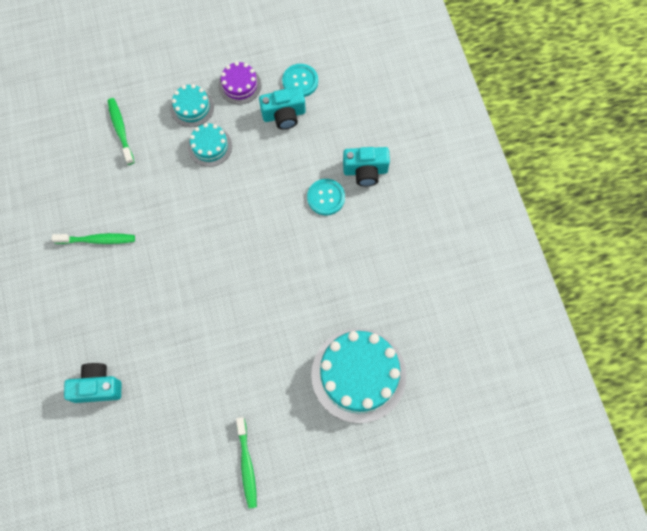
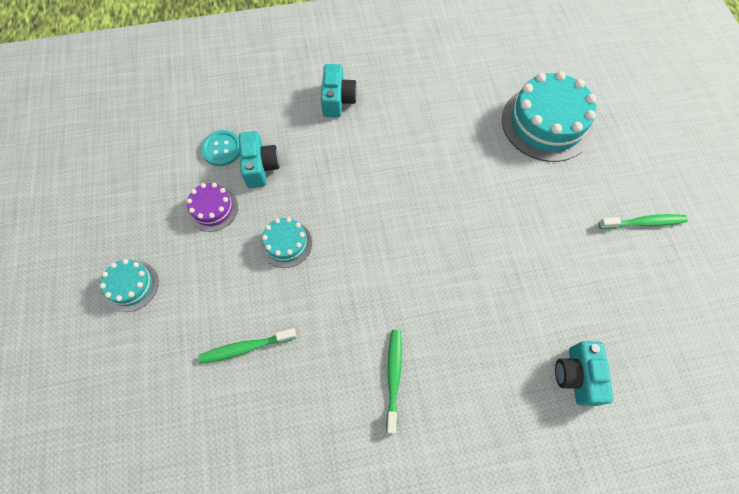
camera: 85 degrees left, 5 degrees down
turquoise cake [170,84,214,127] -> turquoise cake moved to [100,259,158,312]
turquoise button [307,179,345,215] -> none

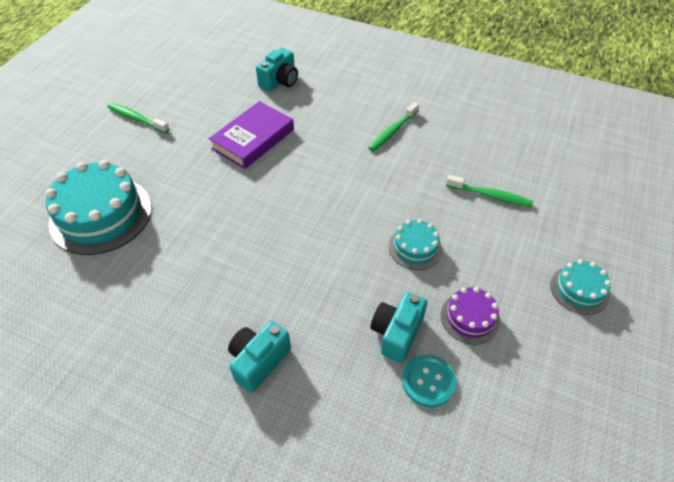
camera: 145 degrees left, 15 degrees down
none -> purple book [209,101,294,169]

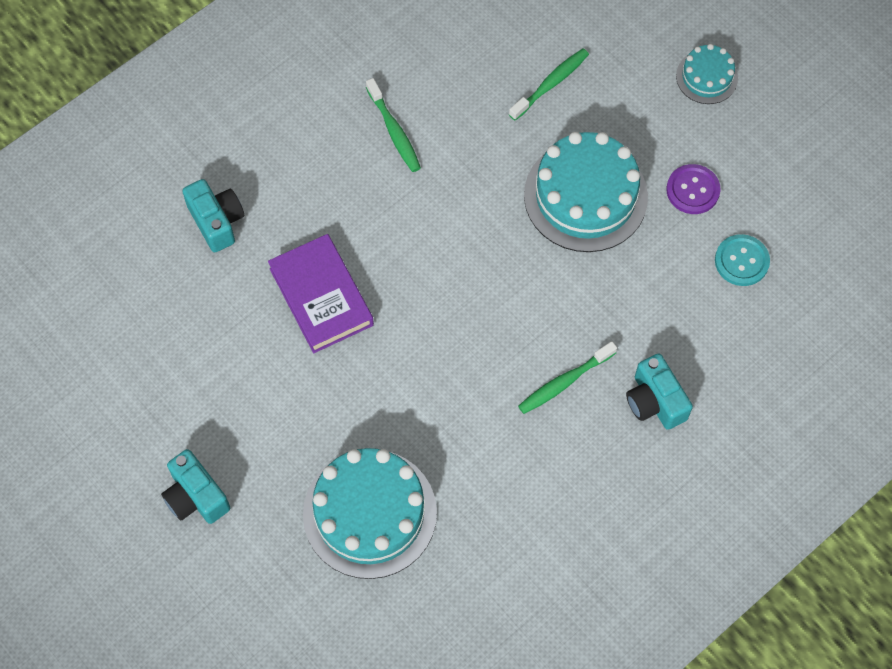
camera: 65 degrees left, 15 degrees up
green toothbrush [107,103,169,133] -> green toothbrush moved to [518,341,617,414]
turquoise camera [371,292,427,363] -> turquoise camera moved to [161,449,230,524]
turquoise cake [389,219,442,270] -> turquoise cake [524,132,648,252], size x1.95
purple cake [441,287,500,345] -> purple button [666,164,720,214]

